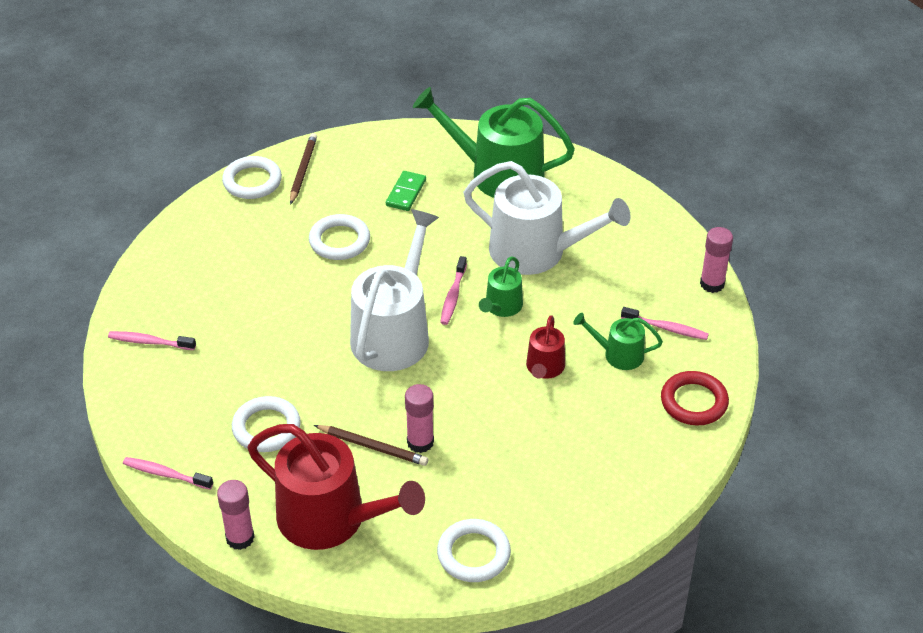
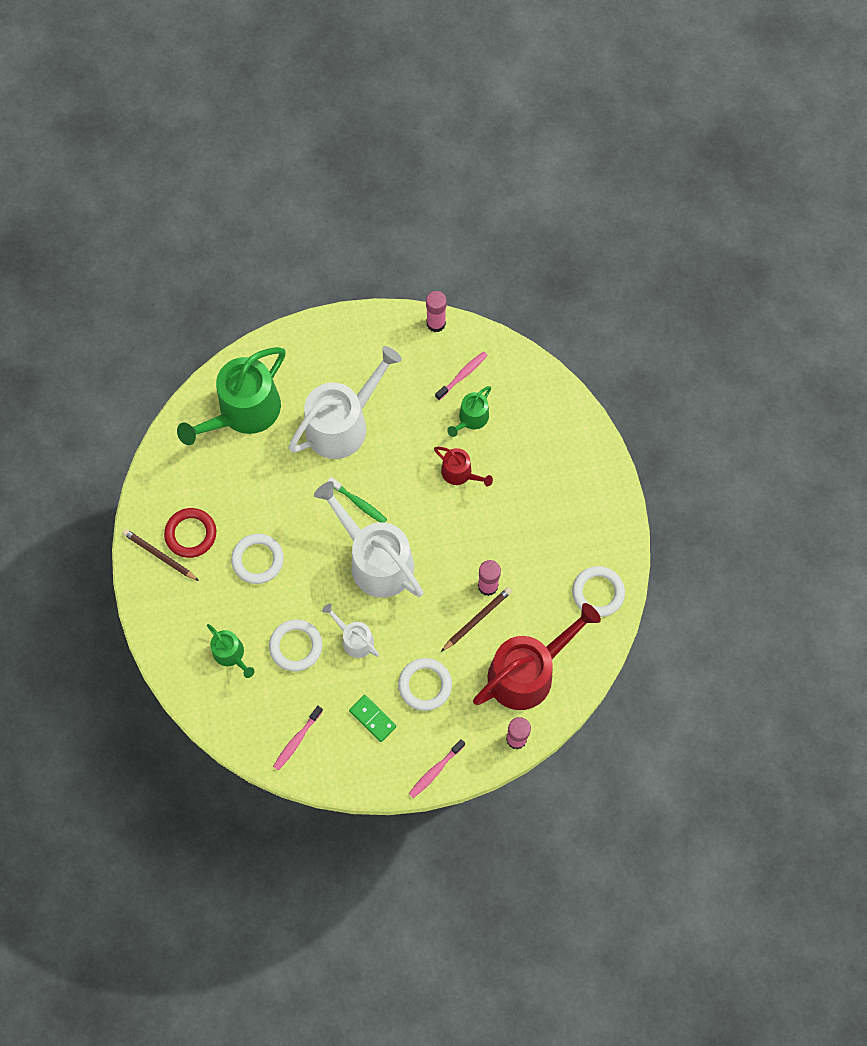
camera: 65 degrees left, 25 degrees up
white ring [222,156,282,199] -> white ring moved to [269,620,322,671]
green domino [386,171,426,211] -> green domino moved to [349,695,397,742]
pink toothbrush [440,256,467,325] -> green toothbrush [328,477,387,522]
green watering can [479,256,523,317] -> green watering can moved to [207,624,255,678]
red ring [661,371,729,426] -> red ring moved to [164,508,216,558]
none -> white watering can [322,604,379,658]

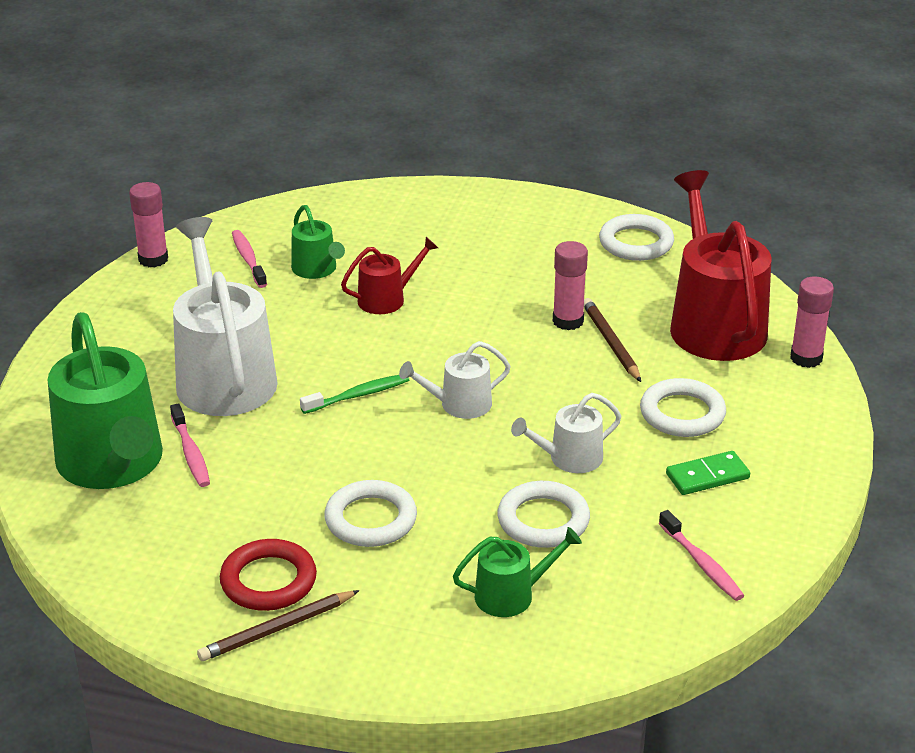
camera: 65 degrees left, 35 degrees down
white watering can [314,481,424,598] -> white watering can [399,341,511,419], size x0.49
pink toothbrush [409,739,465,798] -> pink toothbrush moved to [170,403,210,487]

